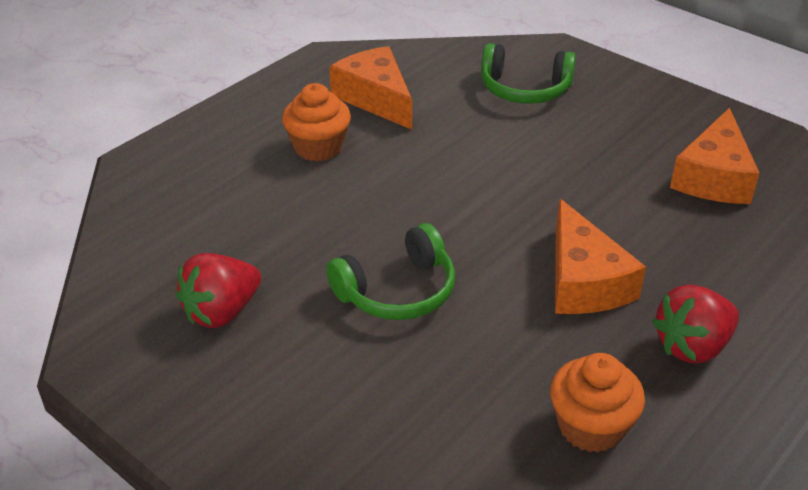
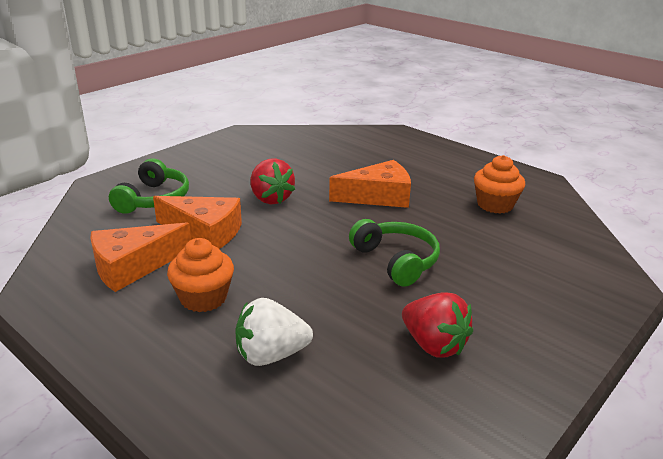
camera: 90 degrees left, 10 degrees down
red strawberry [652,284,739,364] -> red strawberry moved to [251,158,295,204]
orange cheese [670,107,760,204] -> orange cheese moved to [153,196,242,249]
none -> white strawberry [235,298,313,366]

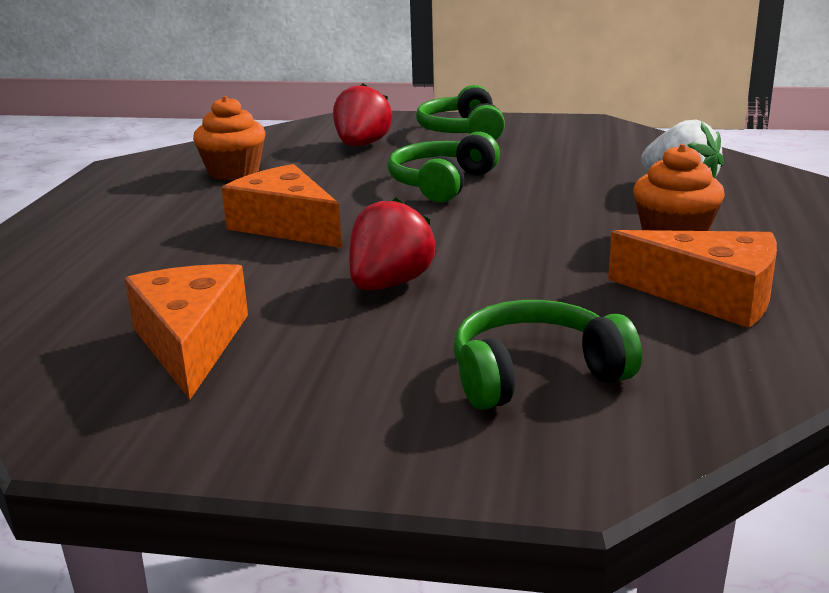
camera: 120 degrees left, 5 degrees down
orange cheese [153,196,242,249] -> orange cheese moved to [125,264,248,400]
red strawberry [402,292,473,358] -> red strawberry moved to [333,83,392,146]
none -> green headphones [416,85,505,140]

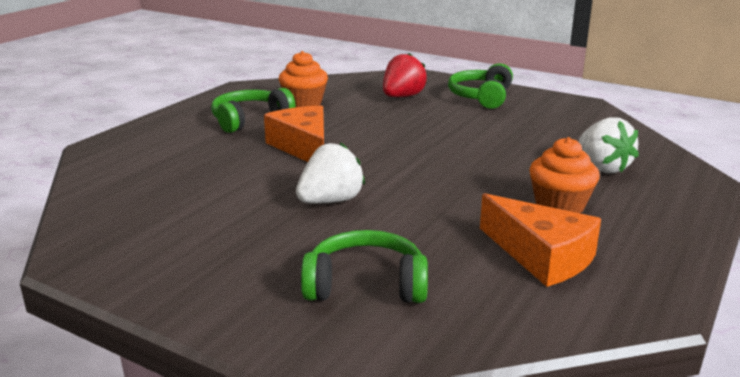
camera: 20 degrees right, 0 degrees up
orange cheese [125,264,248,400] -> none
red strawberry [349,197,436,291] -> white strawberry [296,142,365,204]
green headphones [388,132,500,203] -> green headphones moved to [211,88,296,133]

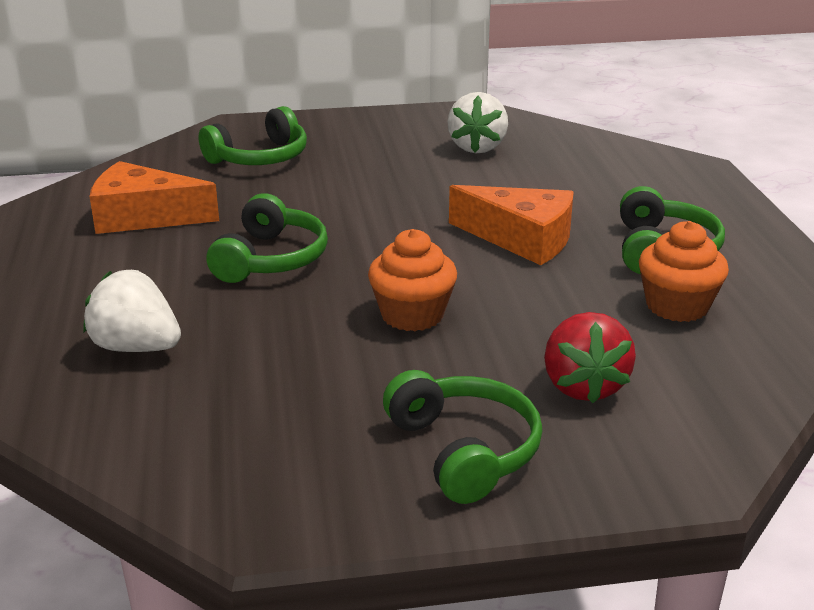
camera: 140 degrees right, 5 degrees up
white strawberry [296,142,365,204] -> white strawberry moved to [447,92,508,153]
orange cupcake [529,137,600,213] -> orange cupcake moved to [368,229,457,331]
none -> green headphones [206,193,328,283]

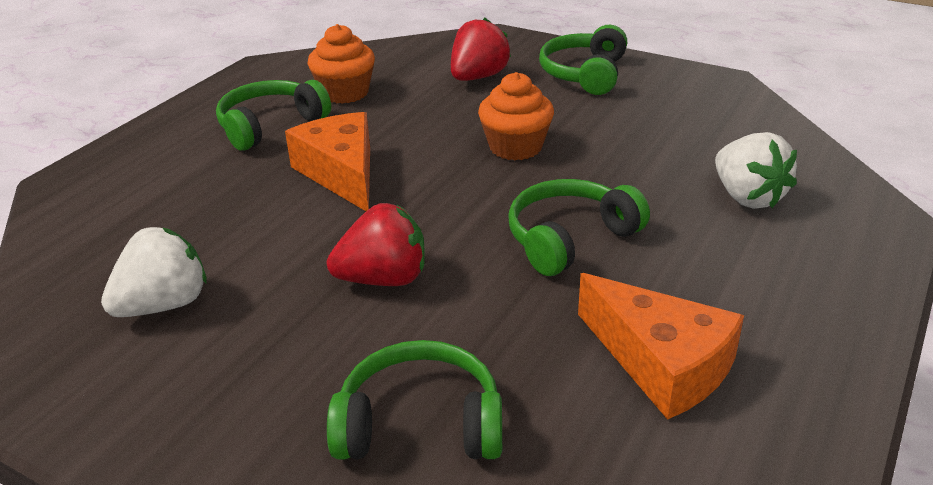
camera: 140 degrees left, 5 degrees up
none -> red strawberry [327,203,425,286]

